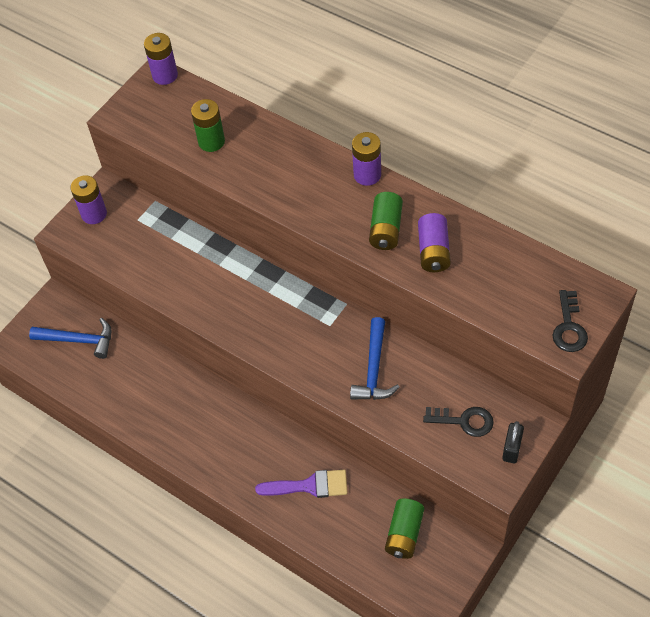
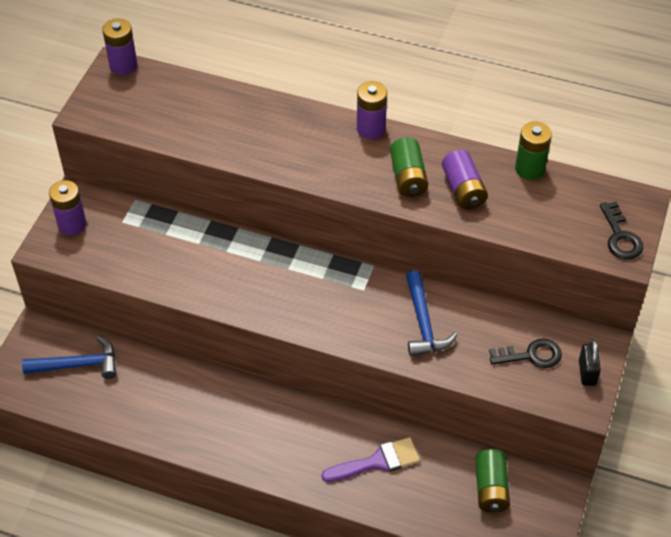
camera: 20 degrees left, 5 degrees down
green battery [191,99,225,152] -> green battery moved to [515,121,552,180]

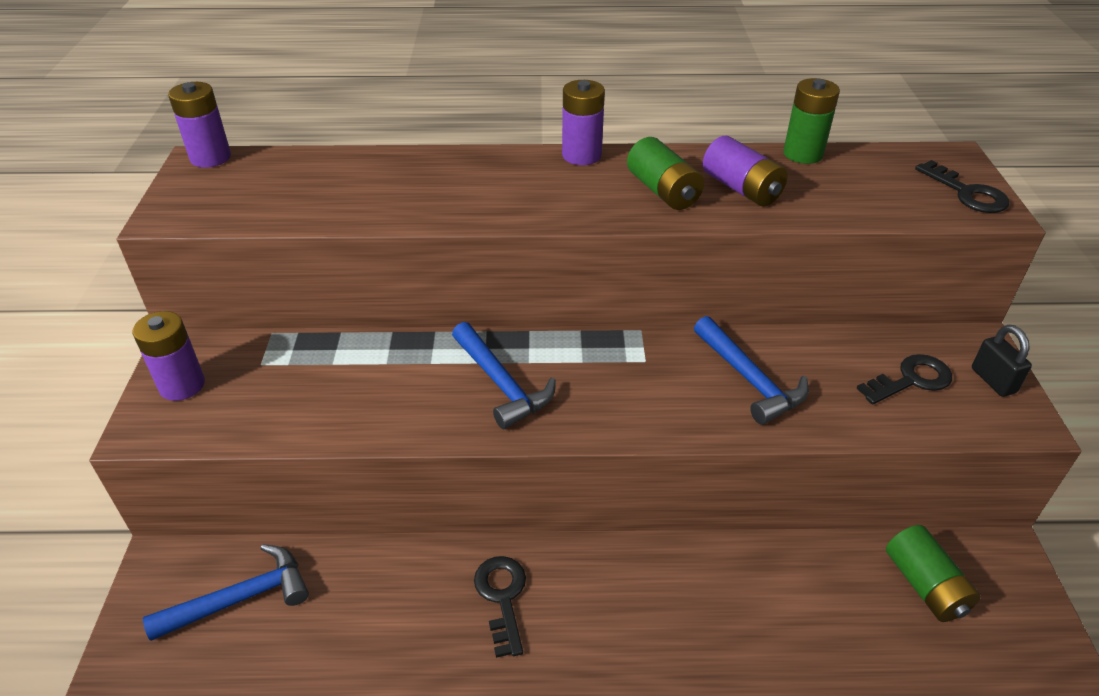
camera: 20 degrees left, 10 degrees down
purple brush [321,437,420,482] -> none
none -> blue hammer [452,322,556,429]
none -> black key [474,556,526,658]

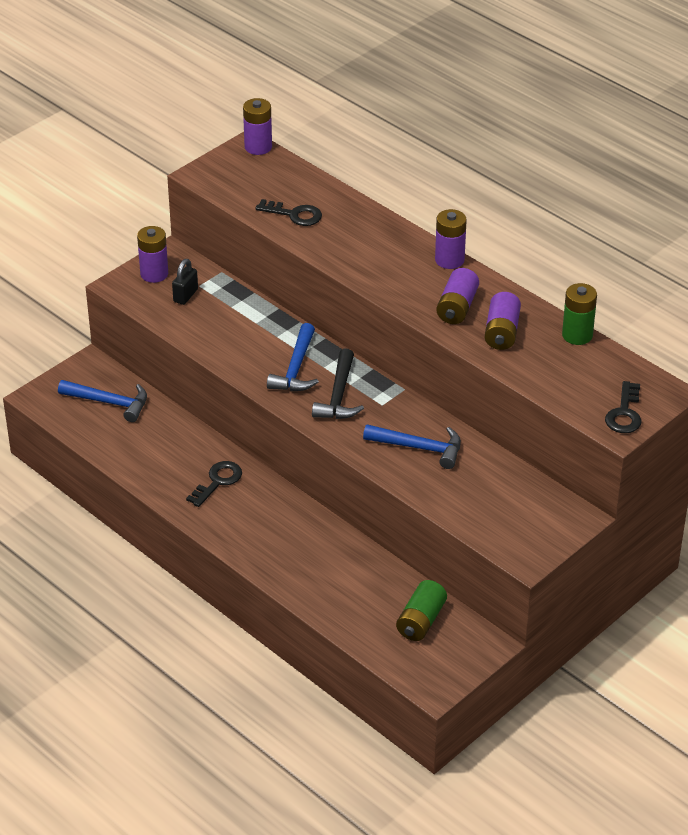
camera: 45 degrees right, 0 degrees up
green battery [627,137,704,210] -> purple battery [436,268,479,324]
blue hammer [694,316,809,425] -> blue hammer turned 90 degrees counterclockwise [363,424,461,469]
black key [856,354,952,405] -> black key moved to [255,199,322,226]
black padlock [972,325,1032,397] -> black padlock moved to [172,259,198,305]
none -> black hammer [312,348,364,419]

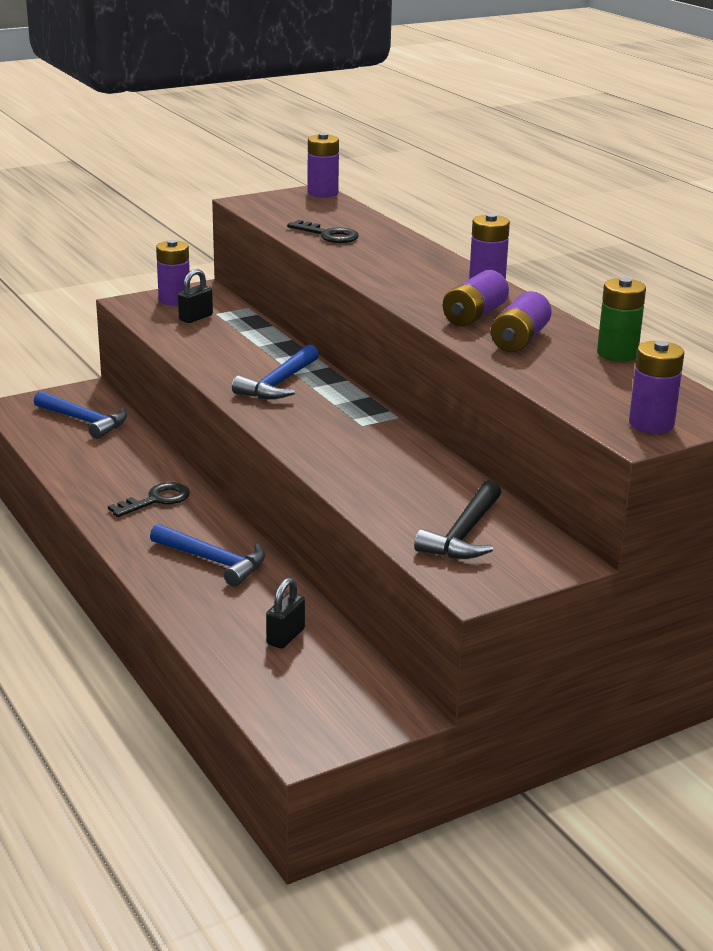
camera: 15 degrees right, 15 degrees down
black hammer [312,348,364,419] -> black hammer moved to [414,480,501,559]
blue hammer [363,424,461,469] -> blue hammer moved to [150,523,265,586]
green battery [396,580,447,641] -> none
black key [605,381,642,433] -> purple battery [629,341,684,433]
none -> black padlock [266,578,305,649]

